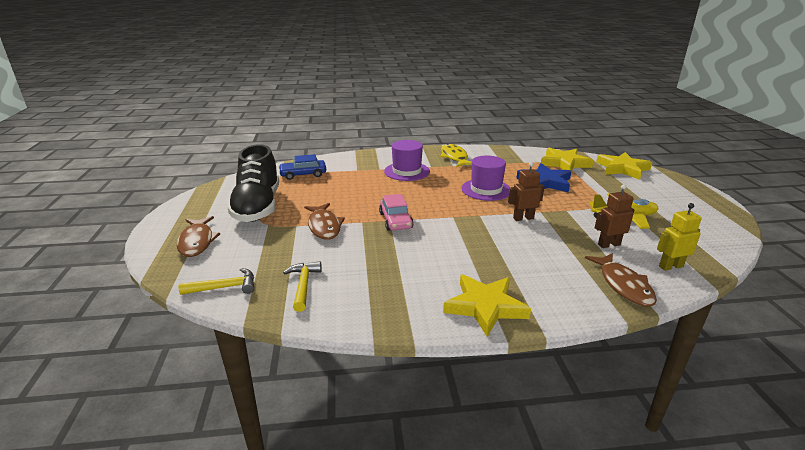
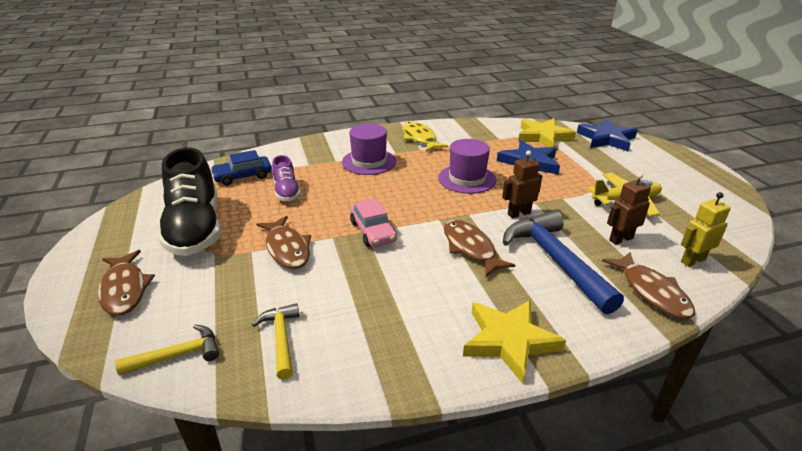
camera: 10 degrees left, 5 degrees up
yellow star [596,152,652,180] -> blue star [577,119,638,151]
none -> purple shoe [272,155,301,201]
none -> brown fish [444,220,515,277]
none -> blue hammer [503,210,624,314]

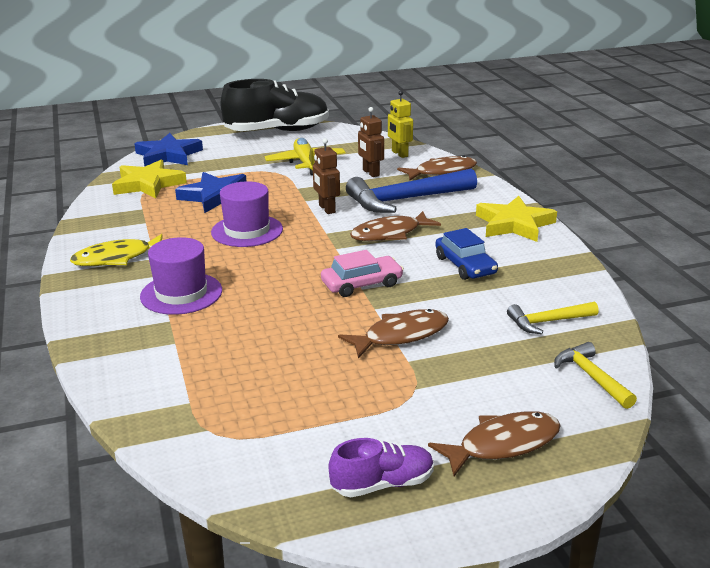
camera: 90 degrees left, 5 degrees down
black shoe [158,147,221,256] -> black shoe moved to [220,79,329,131]
blue car [210,150,272,186] -> blue car moved to [435,228,498,280]
purple shoe [272,155,301,201] -> purple shoe moved to [329,438,434,497]

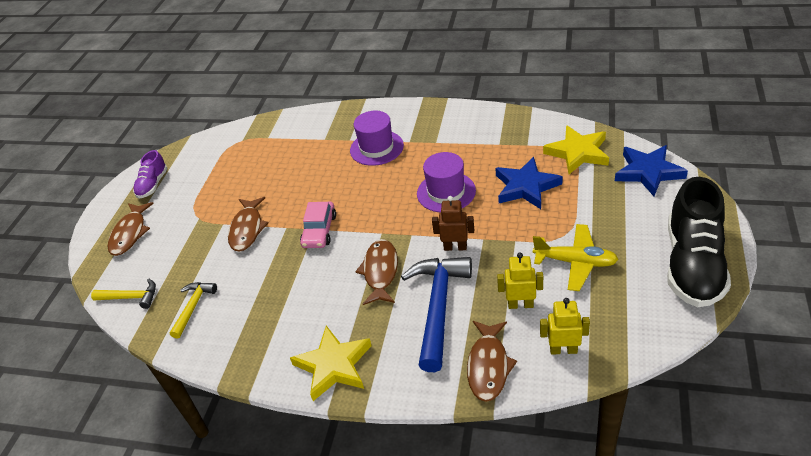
camera: 125 degrees right, 15 degrees up
yellow fish [70,234,163,266] -> none
brown robot [358,107,384,177] -> yellow robot [497,253,543,309]
blue car [435,228,498,280] -> none

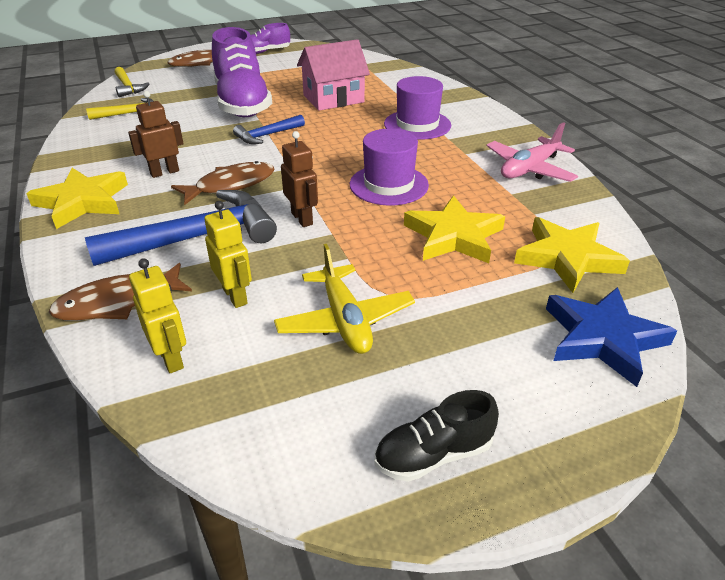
camera: 50 degrees right, 5 degrees down
brown fish [228,197,268,252] -> purple shoe [212,27,272,117]
pink car [300,202,336,248] -> blue hammer [233,115,305,144]
blue star [495,157,563,209] -> yellow star [404,195,505,263]
black shoe [667,177,731,307] -> black shoe [374,390,499,482], size x0.50
none -> brown robot [128,91,184,178]
none -> pink house [297,39,370,111]
none -> pink plane [486,122,578,182]

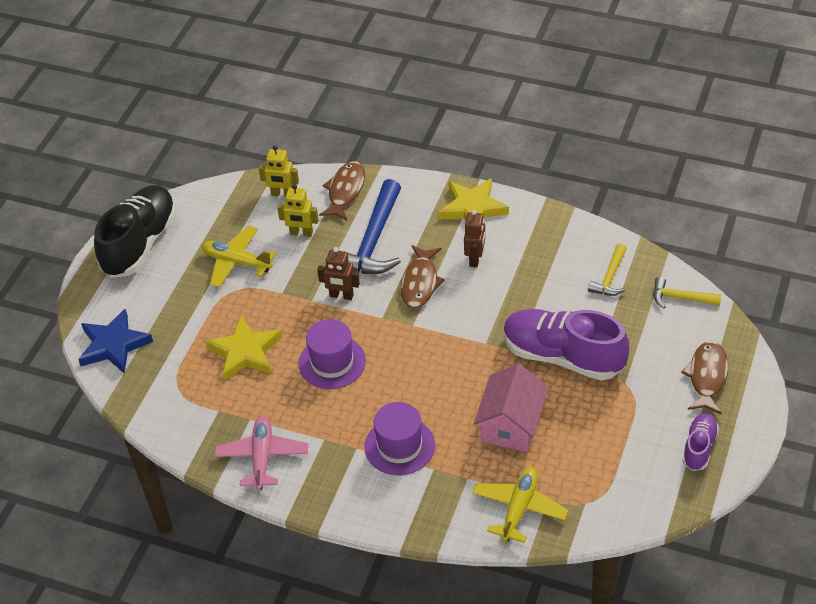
camera: 135 degrees right, 10 degrees up
blue hammer [233,115,305,144] -> none
black shoe [374,390,499,482] -> black shoe [94,185,177,278], size x1.99
yellow star [514,217,630,293] -> none
none -> yellow plane [472,467,569,543]

